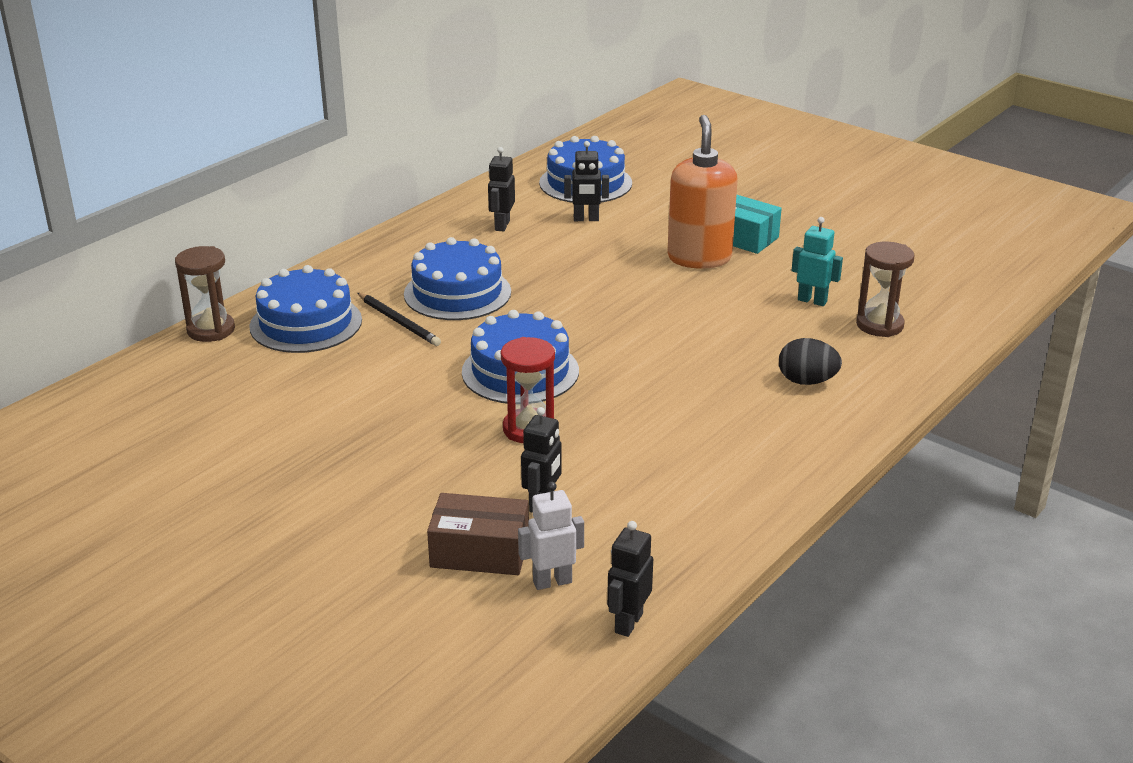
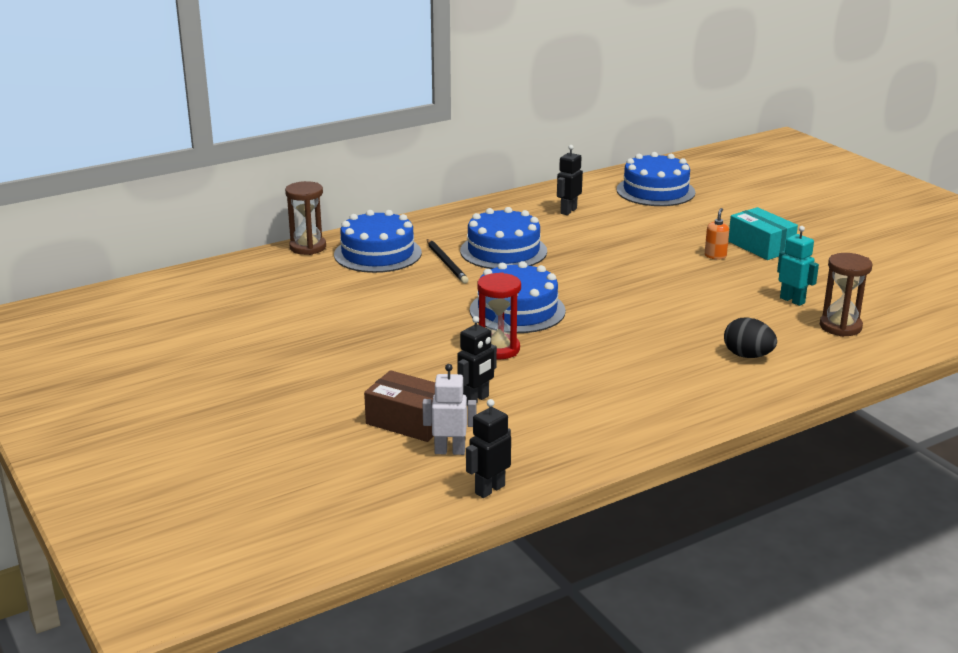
camera: 20 degrees right, 5 degrees down
black robot [564,141,609,221] -> none
orange soap dispenser [667,115,738,269] -> orange soap dispenser [705,208,729,259], size x0.40

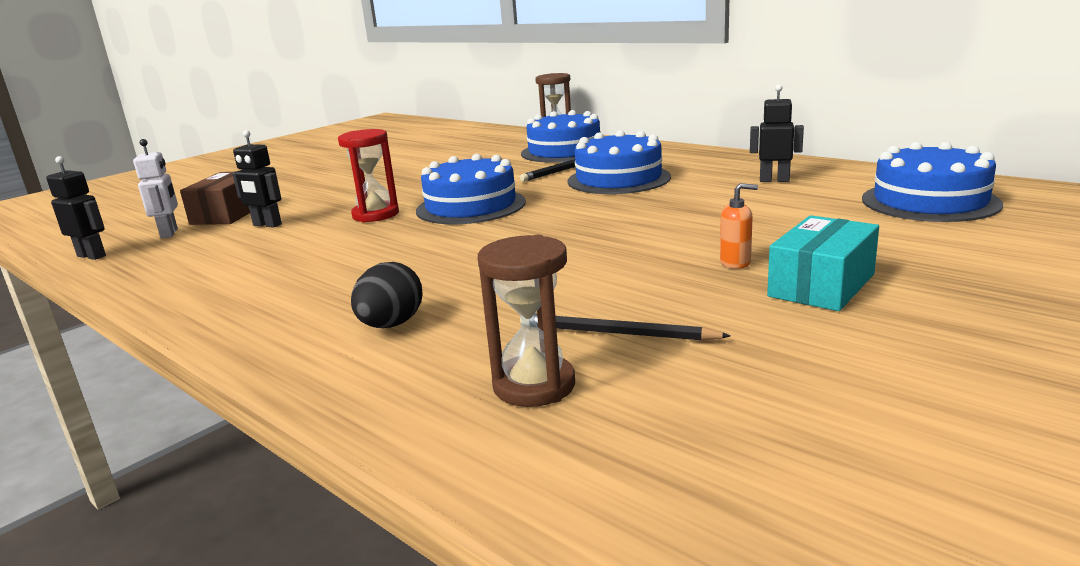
camera: 75 degrees right, 5 degrees down
turquoise robot [777,226,819,306] -> black pencil [520,314,731,341]

